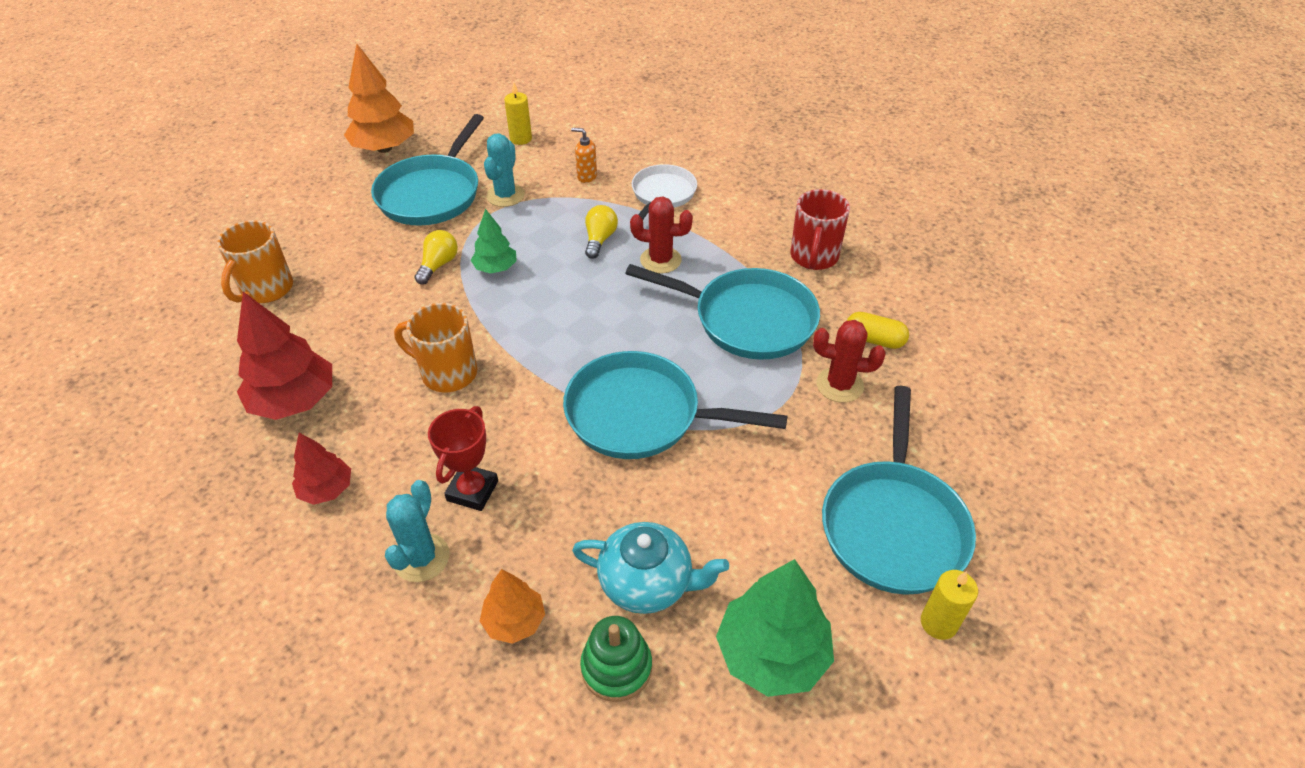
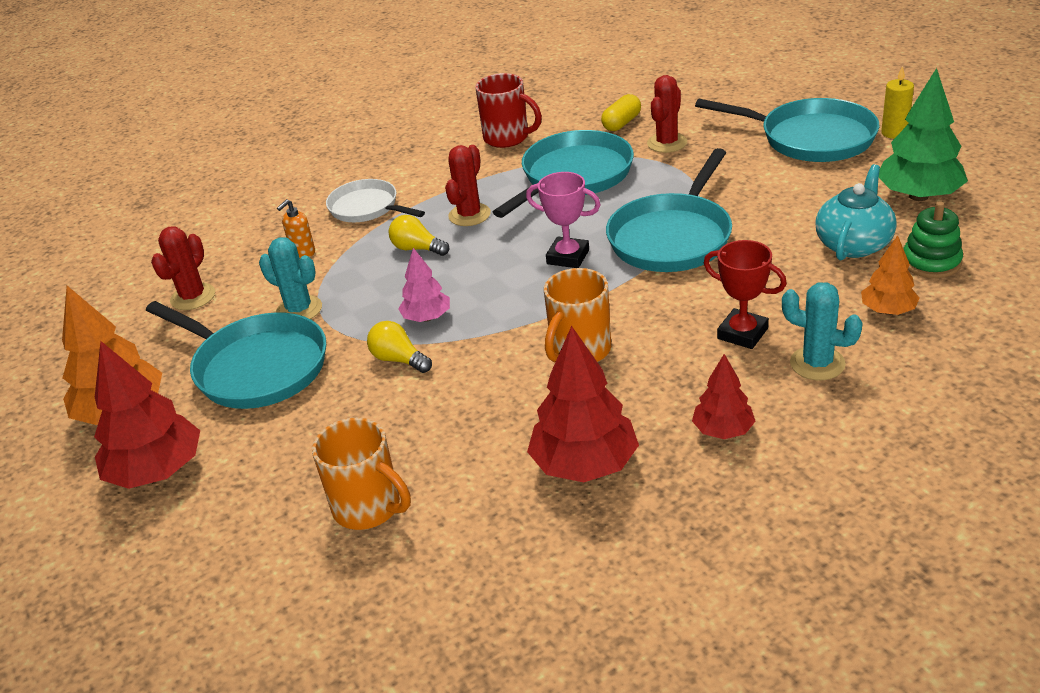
camera: 70 degrees left, 10 degrees down
green tree [471,209,517,274] -> pink tree [398,248,450,322]
yellow candle [504,82,532,145] -> red cactus [151,227,215,310]
none -> red tree [94,341,200,489]
none -> pink trophy [526,172,601,268]

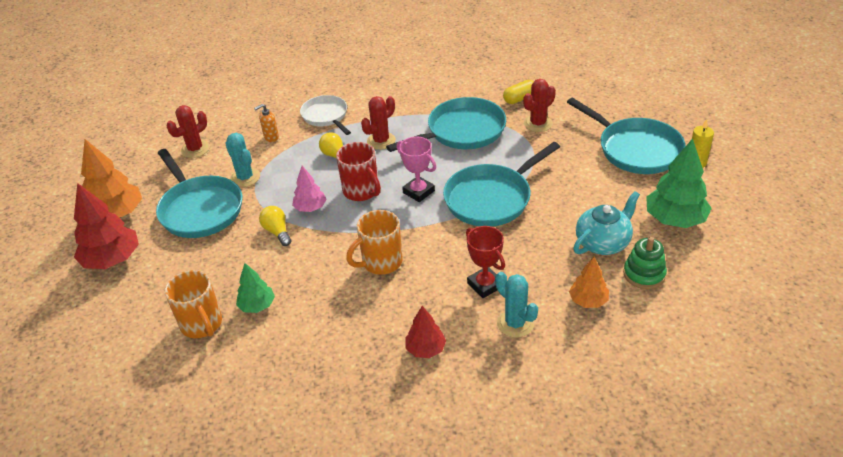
camera: 20 degrees right, 5 degrees up
red mug [475,73,542,148] -> red mug moved to [336,142,381,201]
red tree [527,326,639,482] -> none
none -> green tree [236,263,275,313]

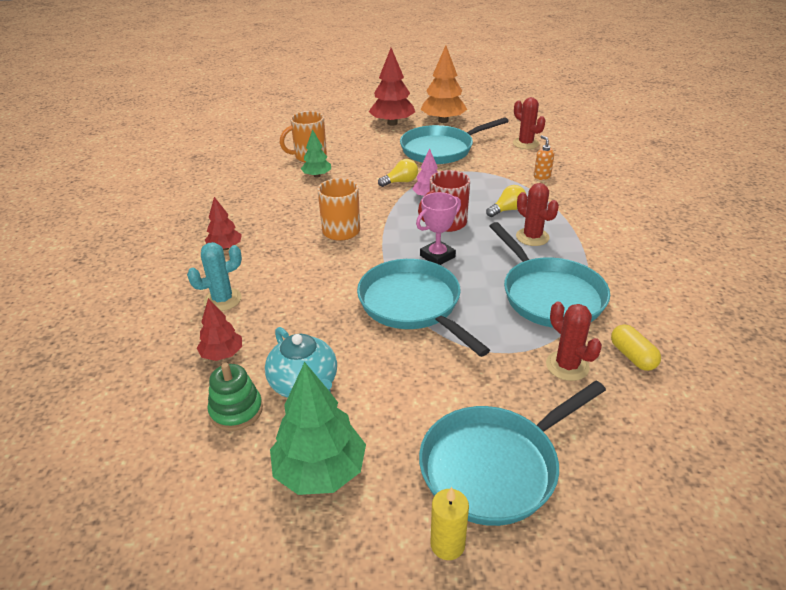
camera: 95 degrees right, 5 degrees down
turquoise cactus [225,133,260,187] -> none
white pan [300,95,351,135] -> none
red trophy [466,226,505,298] -> none
orange tree [569,257,609,308] -> red tree [197,298,242,361]

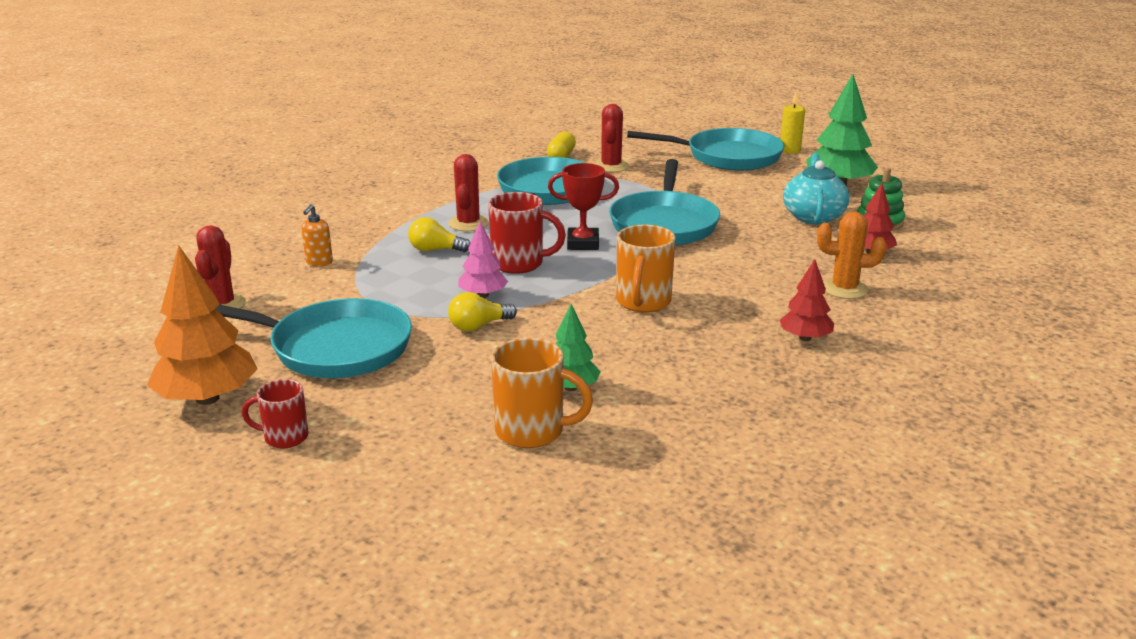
camera: 140 degrees left, 10 degrees down
turquoise cactus [187,242,242,311] -> orange cactus [817,212,886,299]
red tree [369,48,415,126] -> red mug [242,379,309,449]
yellow light bulb [378,159,418,187] -> yellow light bulb turned 45 degrees counterclockwise [448,292,517,331]
pink trophy [416,192,461,265] -> red trophy [548,163,619,250]

